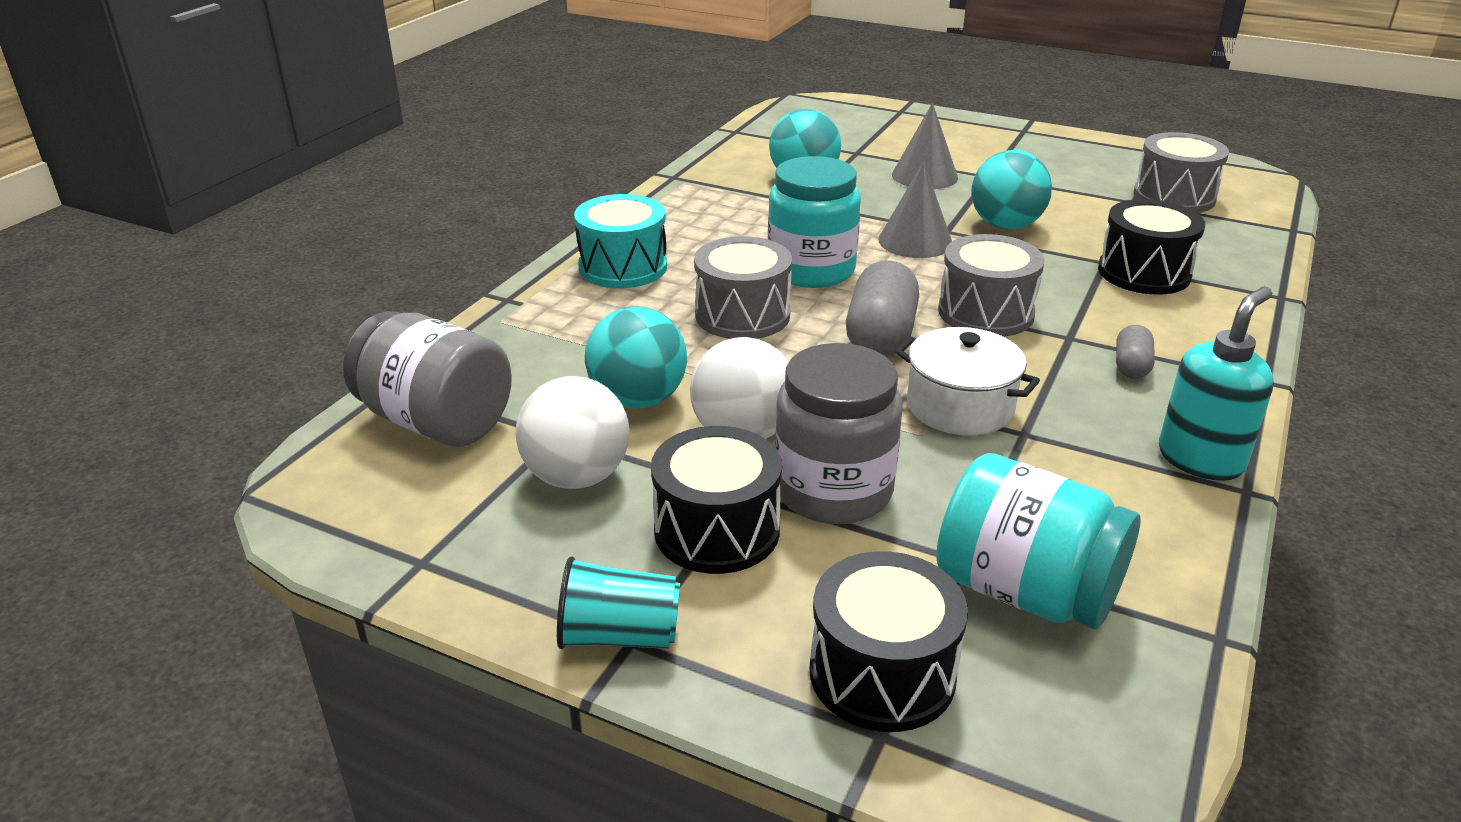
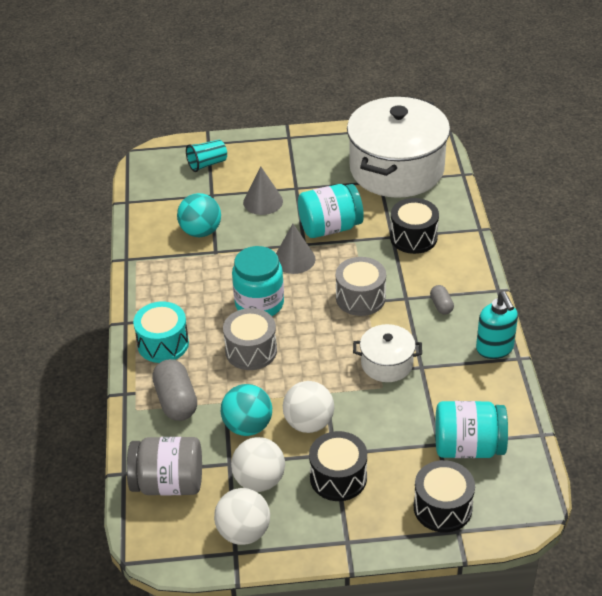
camera: 30 degrees left, 10 degrees up
turquoise cup [557,556,680,649] -> turquoise cup moved to [186,139,227,172]
grey jar [775,343,902,524] -> none
grey capsule [846,260,919,357] -> grey capsule moved to [152,359,197,421]
turquoise ball [971,150,1052,230] -> turquoise jar [298,184,364,238]
grey drum [1134,132,1229,213] -> white pot [347,97,450,198]
turquoise soap dispenser [1159,287,1274,481] -> turquoise soap dispenser turned 150 degrees clockwise [476,291,518,359]
none -> white ball [214,488,270,545]

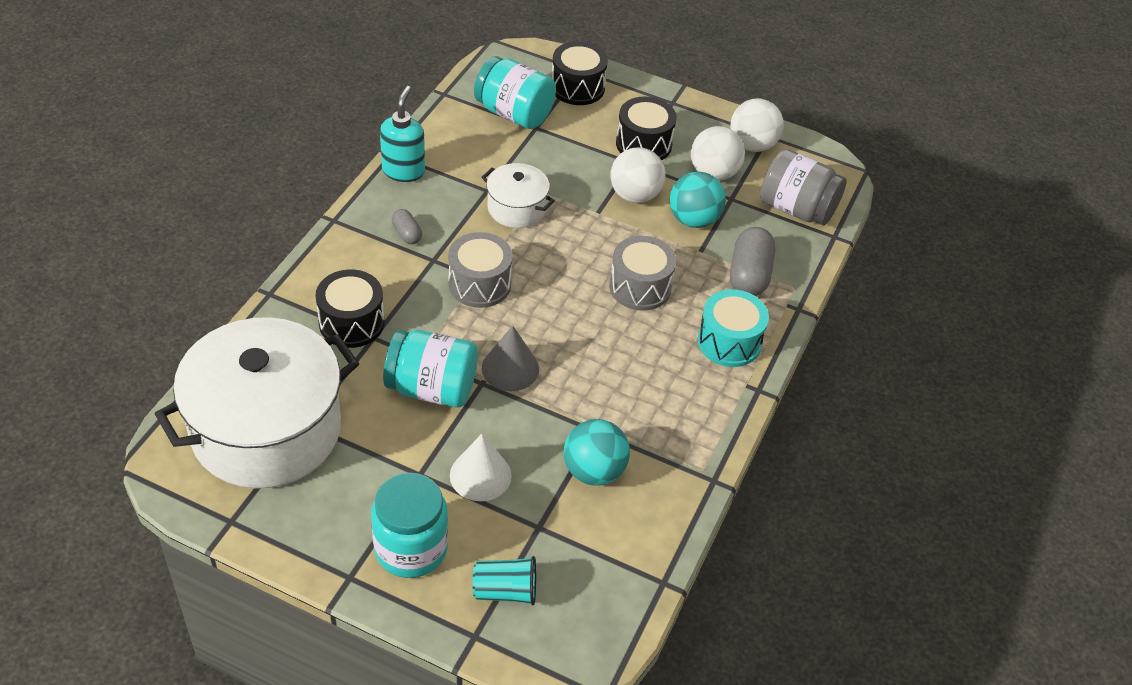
camera: 155 degrees left, 5 degrees up
turquoise jar [232,246,284,316] -> turquoise jar moved to [371,473,448,578]
grey cone [243,167,283,215] -> white cone [450,434,512,501]
grey capsule [430,285,454,315] -> grey capsule turned 45 degrees counterclockwise [392,209,422,244]

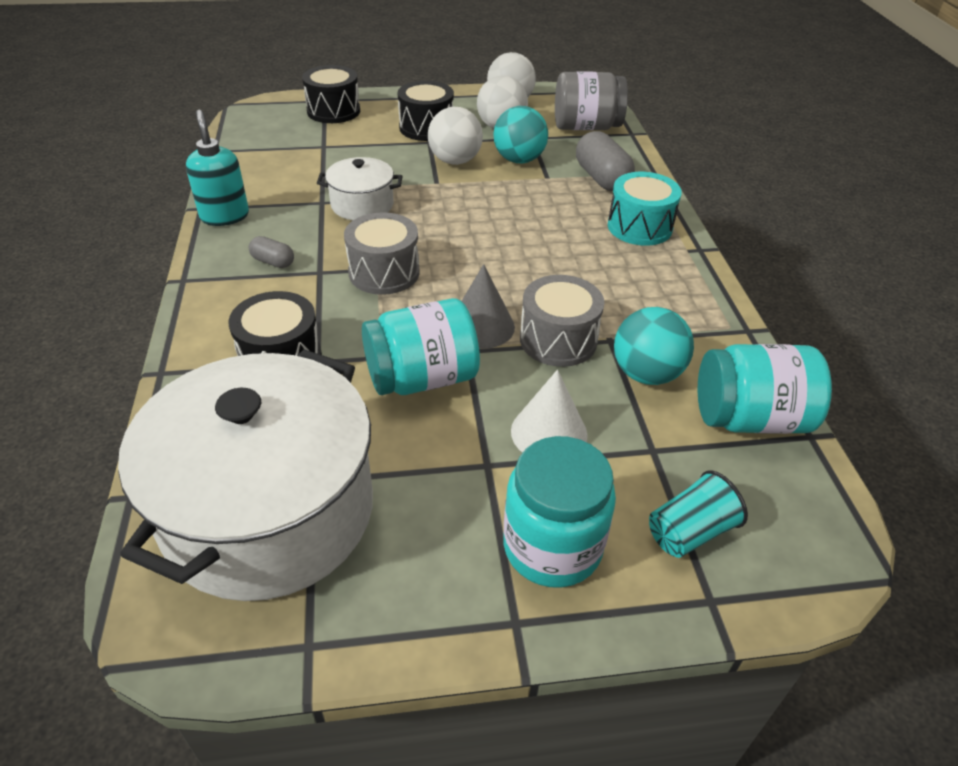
camera: 30 degrees left, 5 degrees down
turquoise jar [474,56,556,129] -> turquoise jar moved to [698,344,832,434]
grey drum [609,236,676,311] -> grey drum moved to [520,275,604,367]

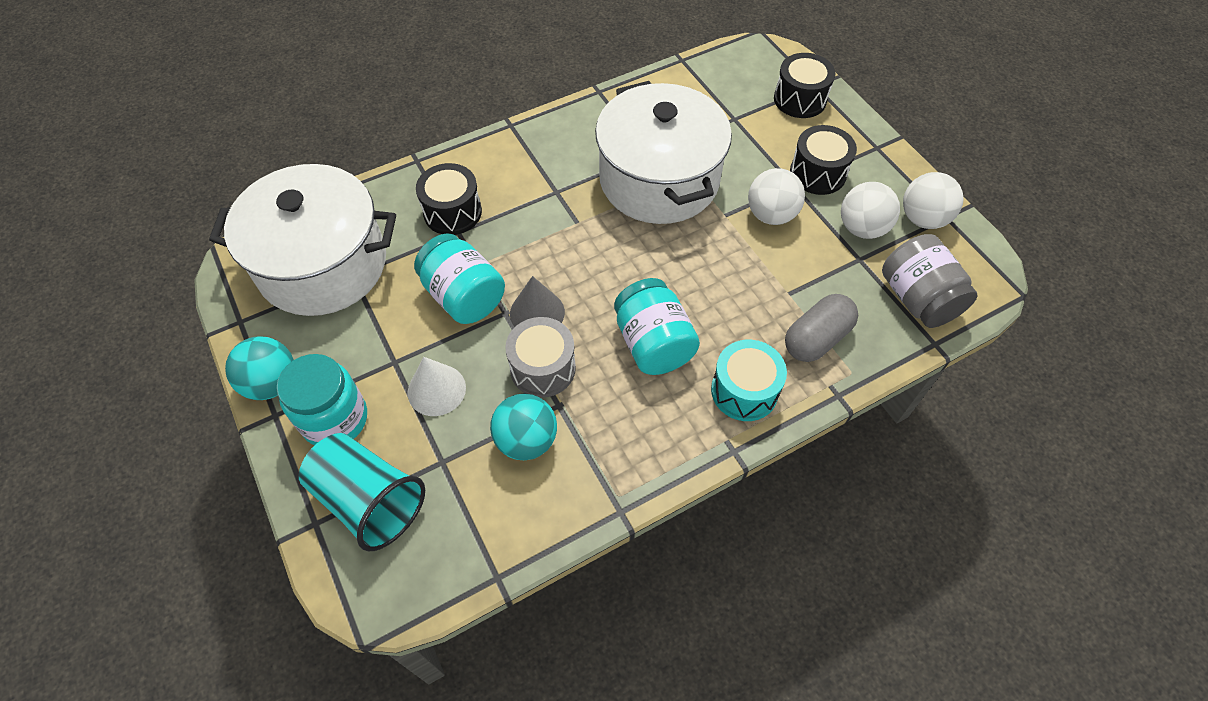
camera: 70 degrees right, 15 degrees up
turquoise soap dispenser [186,110,249,226] -> none
grey capsule [249,236,294,268] -> none
white pot [317,157,403,220] -> white pot [595,81,732,224], size x2.15
grey drum [344,212,420,295] -> none
turquoise ball [493,106,548,163] -> turquoise ball moved to [225,337,294,400]
turquoise cup [649,470,748,558] -> turquoise cup [299,433,425,551], size x1.77
turquoise jar [698,344,832,434] -> turquoise jar moved to [614,278,700,375]

